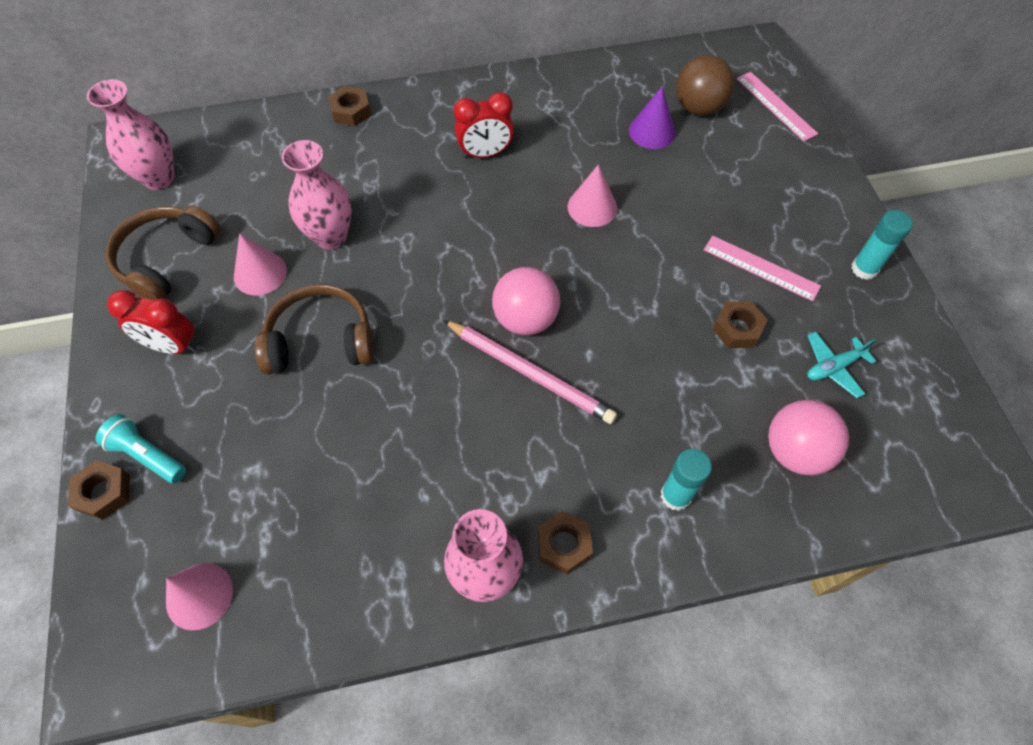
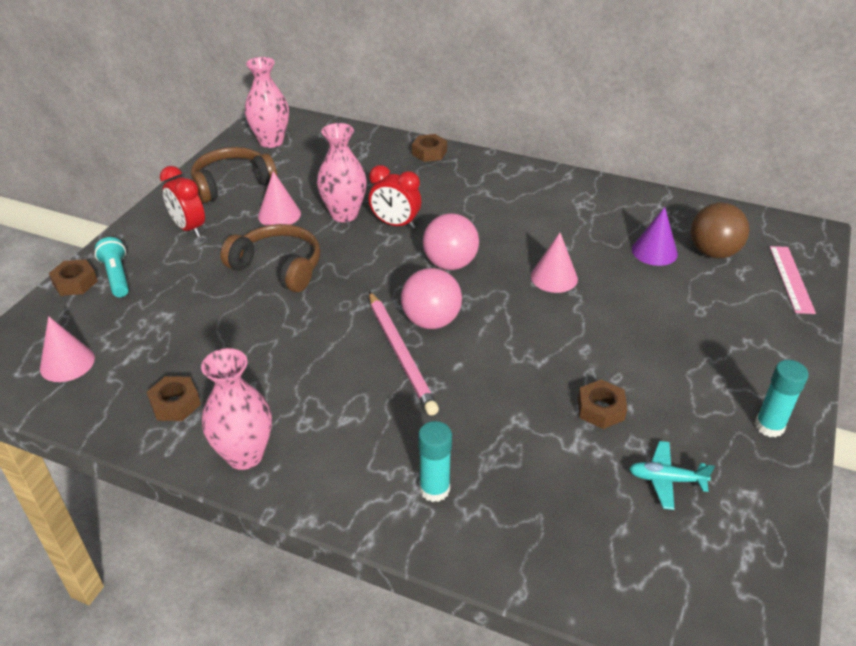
camera: 35 degrees right, 20 degrees down
red clock [453,92,514,159] -> red clock moved to [369,165,421,229]
brown nut [538,511,593,574] -> brown nut moved to [147,376,201,421]
pink ruler [704,236,821,302] -> none
pink ball [768,400,849,475] -> pink ball moved to [423,213,479,270]

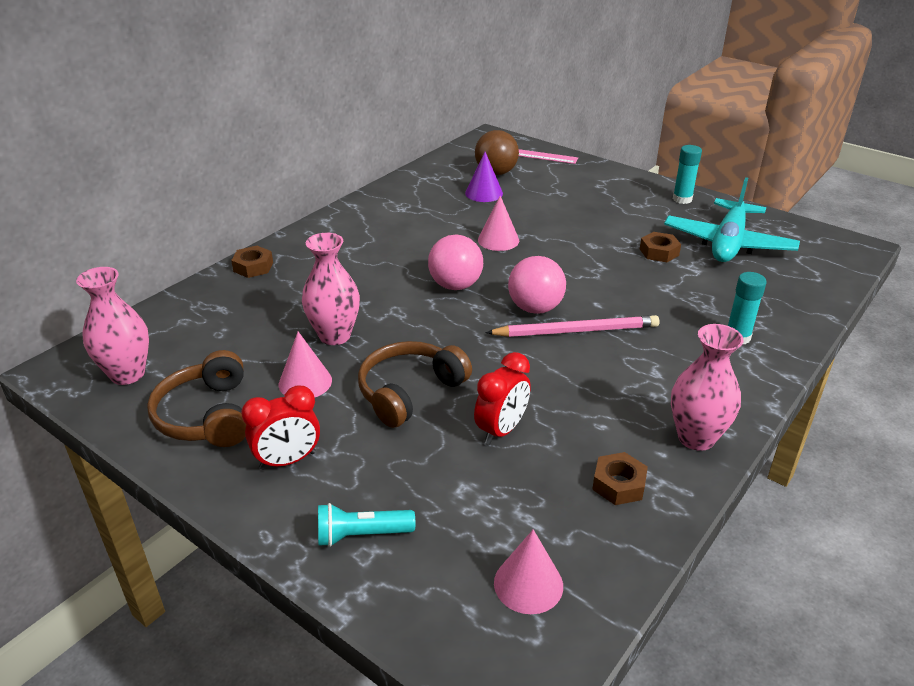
camera: 75 degrees left, 5 degrees down
brown nut [49,259,98,296] -> none
red clock [369,165,421,229] -> red clock moved to [474,352,531,445]
turquoise plane [629,441,715,510] -> turquoise plane [664,177,800,262], size x2.21

